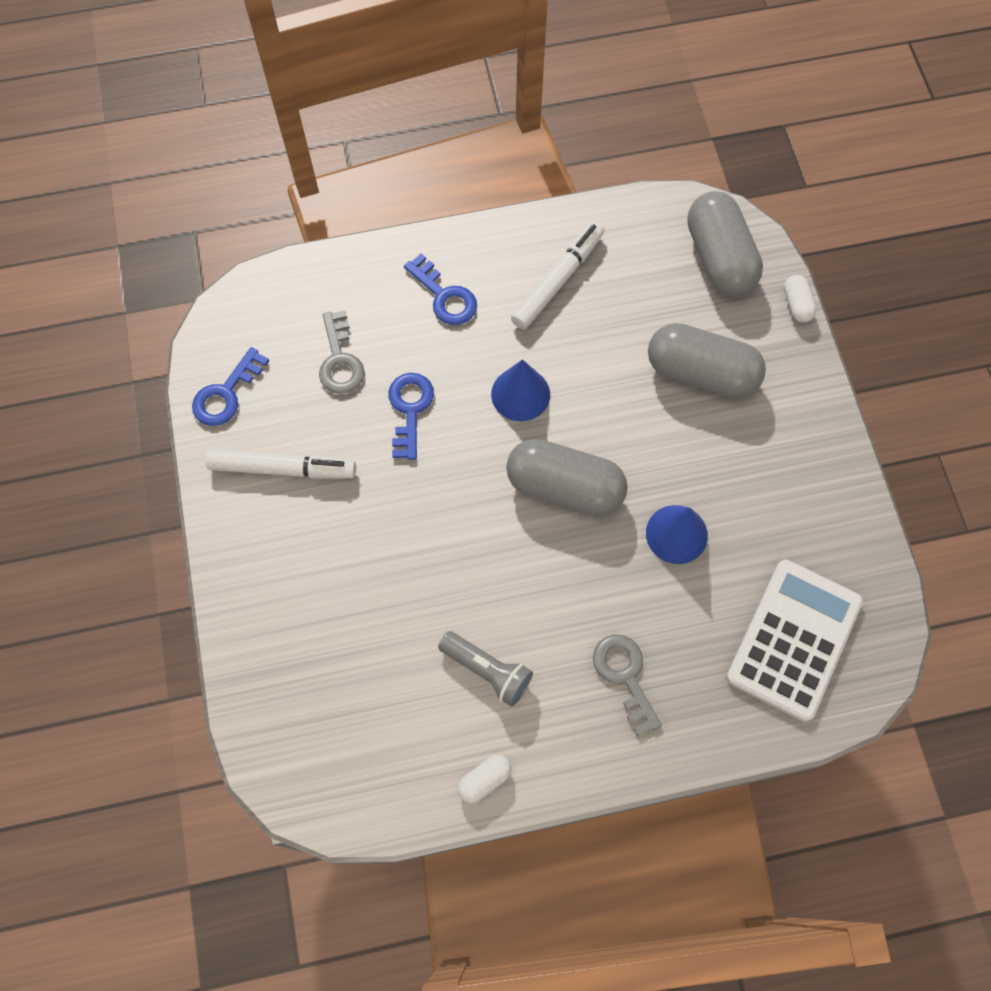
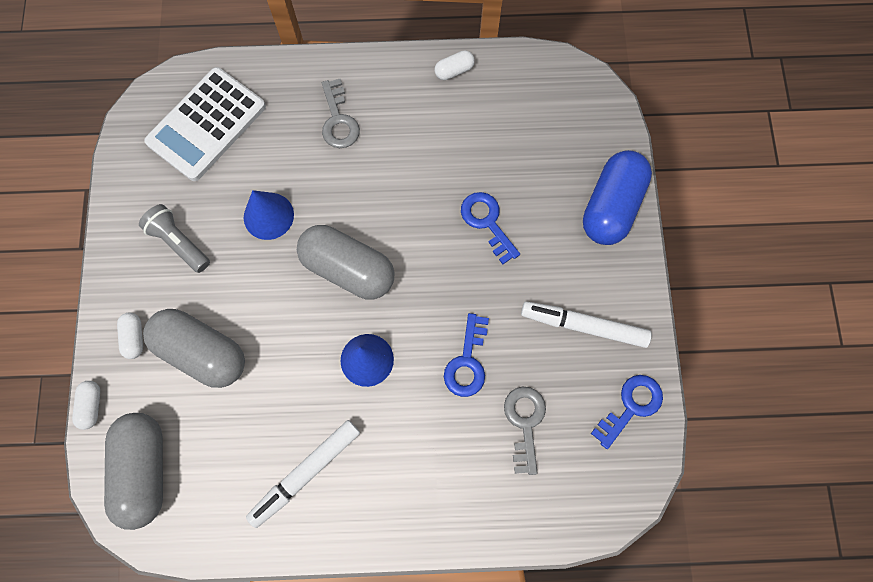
camera: 170 degrees left, 5 degrees up
blue key [404,253,477,325] -> blue key moved to [461,192,520,264]
grey flashlight [438,631,533,707] -> grey flashlight moved to [139,204,210,273]
none -> white capsule [117,313,143,359]
none -> blue capsule [583,150,652,245]

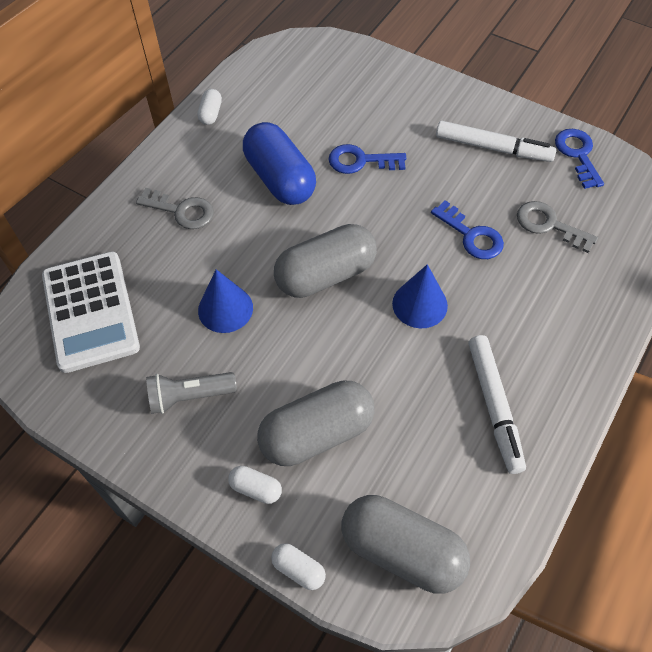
camera: 55 degrees left, 15 degrees down
white marker [521,301,652,348] -> white marker turned 120 degrees counterclockwise [436,121,557,162]
blue capsule [583,150,652,245] -> blue capsule moved to [243,122,316,205]

